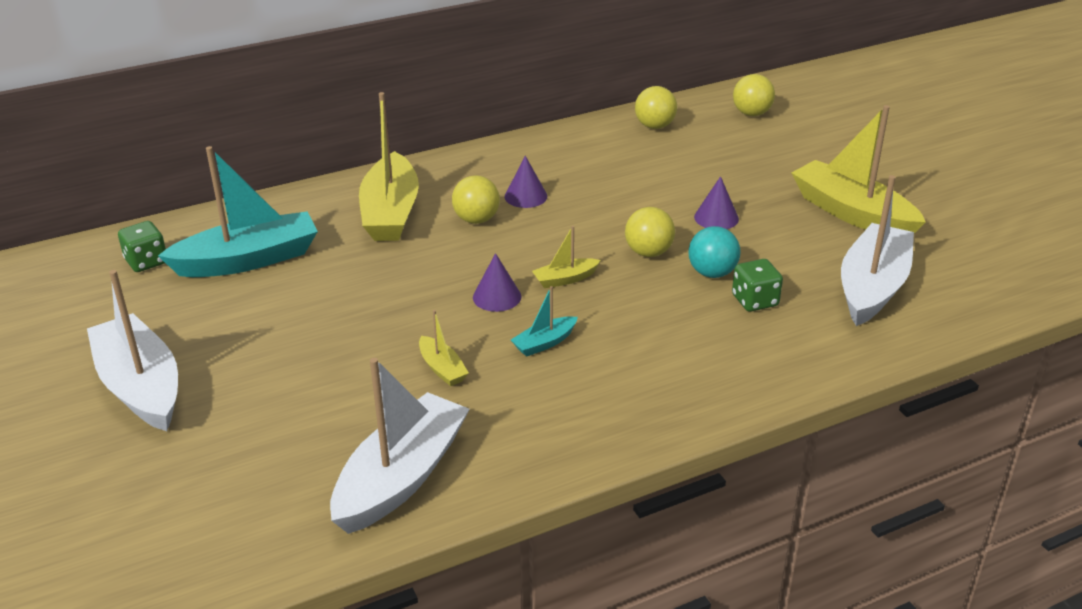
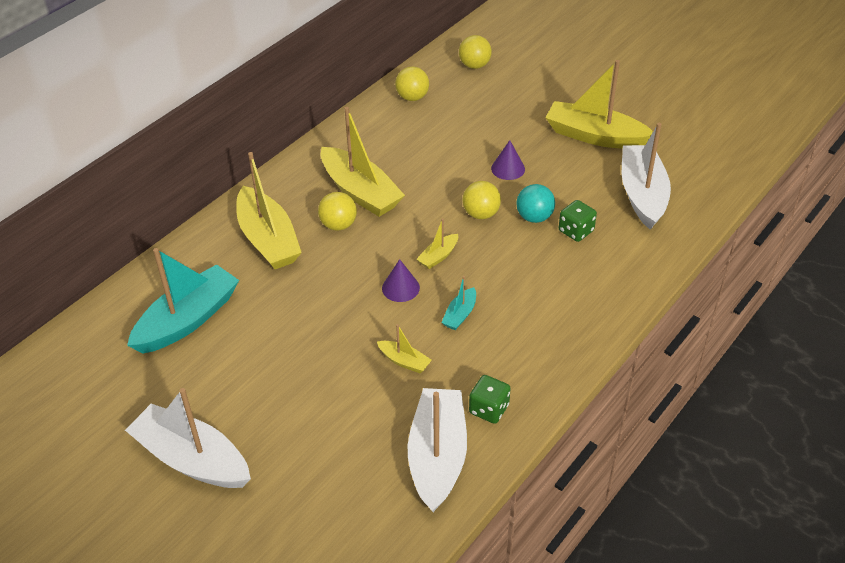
camera: 25 degrees left, 10 degrees up
green dice [118,221,166,272] -> green dice moved to [469,375,511,424]
purple cone [505,156,547,208] -> yellow boat [321,107,405,217]

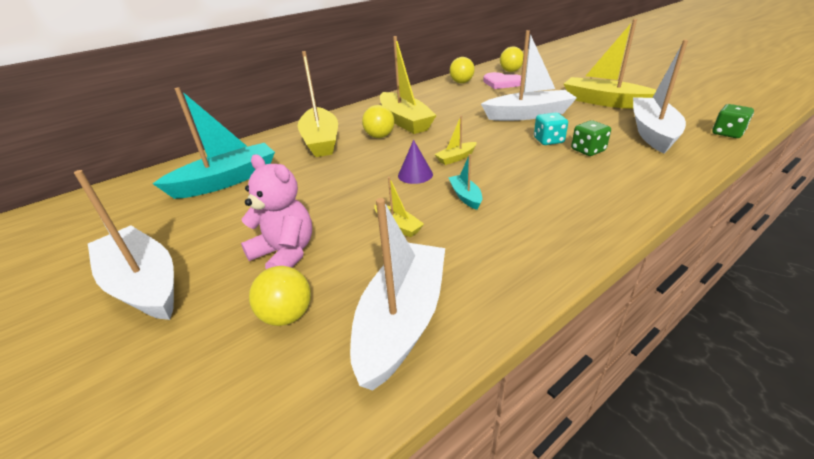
camera: 15 degrees right, 10 degrees down
turquoise boat [441,276,476,330] -> turquoise boat turned 120 degrees clockwise [448,154,482,210]
yellow ball [462,181,501,219] -> yellow ball moved to [249,266,311,326]
green dice [469,375,511,424] -> green dice moved to [712,104,754,138]
purple cone [491,140,525,180] -> white boat [481,30,577,121]
turquoise ball [516,184,555,223] -> turquoise dice [534,112,568,145]
none -> pink teddy bear [241,154,312,269]
none -> pink heart [483,72,521,89]

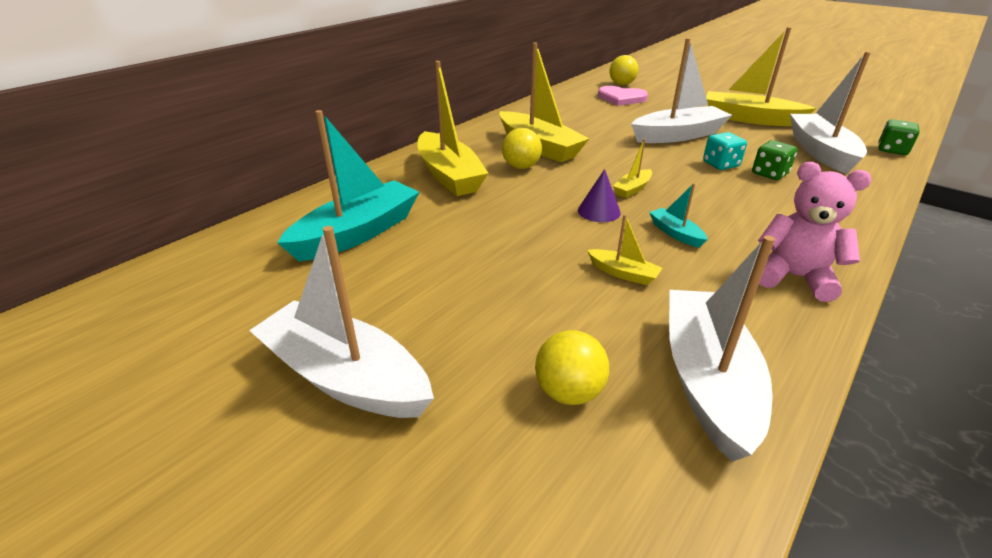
camera: 15 degrees left, 0 degrees up
pink teddy bear [241,154,312,269] -> pink teddy bear moved to [758,162,872,302]
yellow ball [450,57,475,83] -> none

